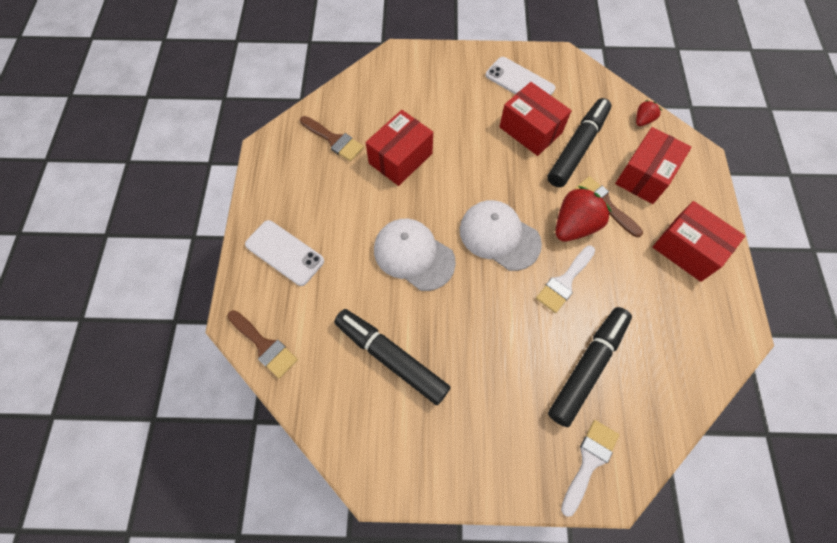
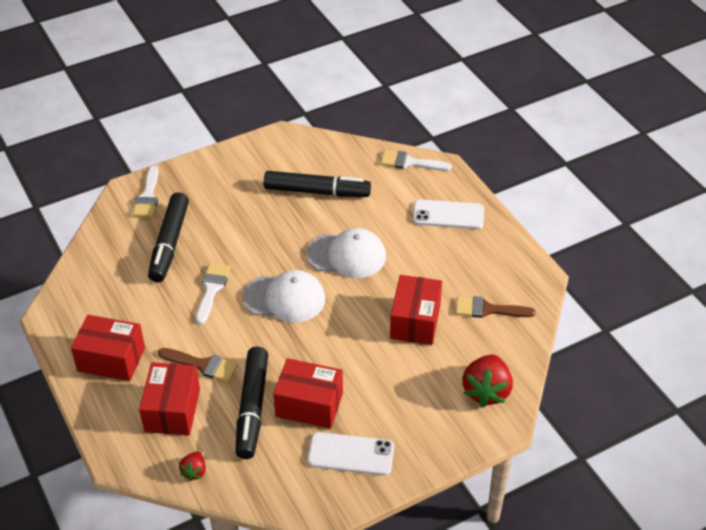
camera: 150 degrees right, 20 degrees down
brown brush [227,310,298,379] -> white brush [381,150,452,171]
red strawberry [555,186,612,241] -> red strawberry moved to [462,355,513,407]

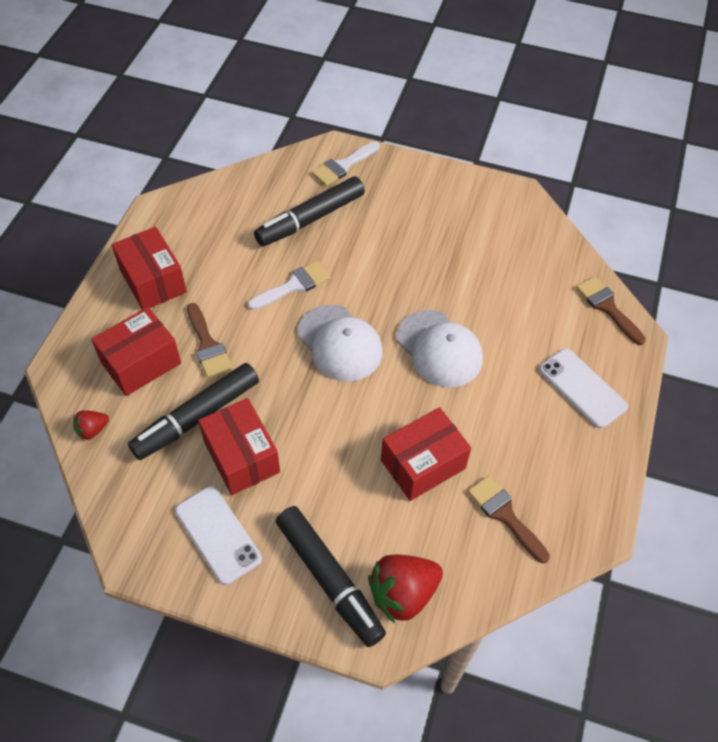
camera: 45 degrees right, 10 degrees up
black marker [264,171,371,197] -> black marker moved to [276,506,386,647]
white brush [381,150,452,171] -> brown brush [576,276,646,345]

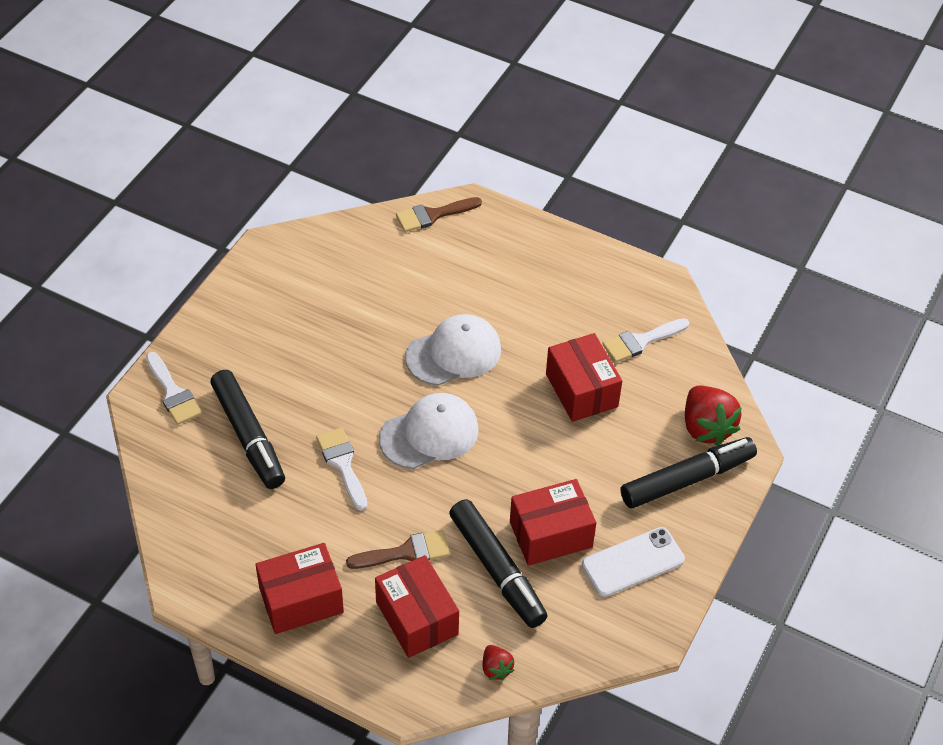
camera: 80 degrees left, 5 degrees down
brown brush [468,475,550,563] -> white brush [602,318,689,363]
white phone [539,348,628,428] -> none

